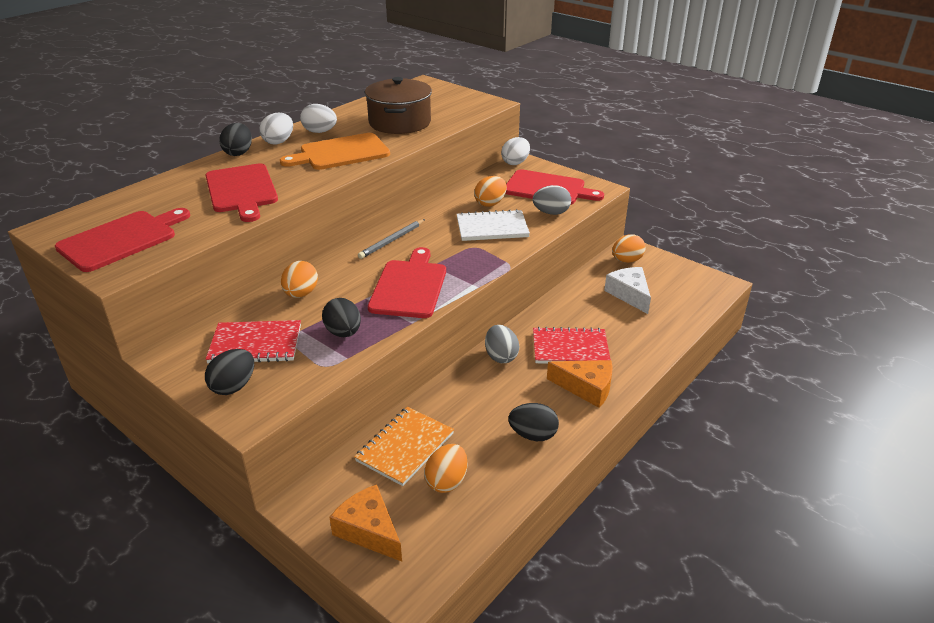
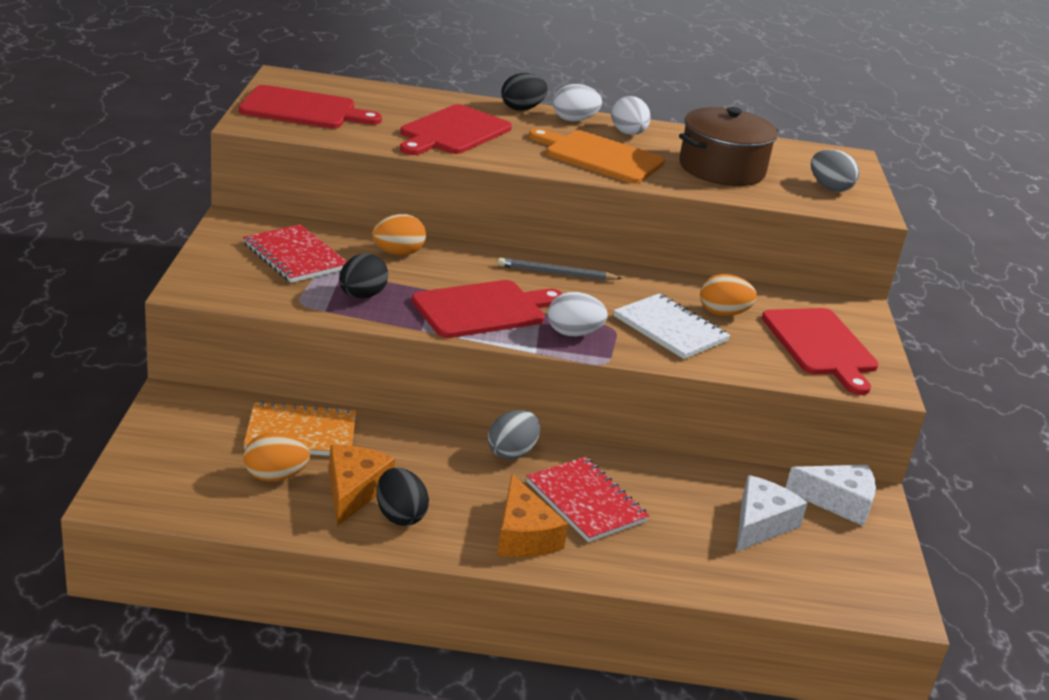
camera: 50 degrees right, 5 degrees down
black egg [205,349,254,395] -> none
orange cheese [329,484,402,562] -> orange cheese moved to [329,445,395,526]
white egg [501,137,530,165] -> white egg moved to [548,292,608,336]
grey egg [533,185,571,215] -> grey egg moved to [811,149,859,192]
orange egg [612,234,646,263] -> white cheese [785,465,876,526]

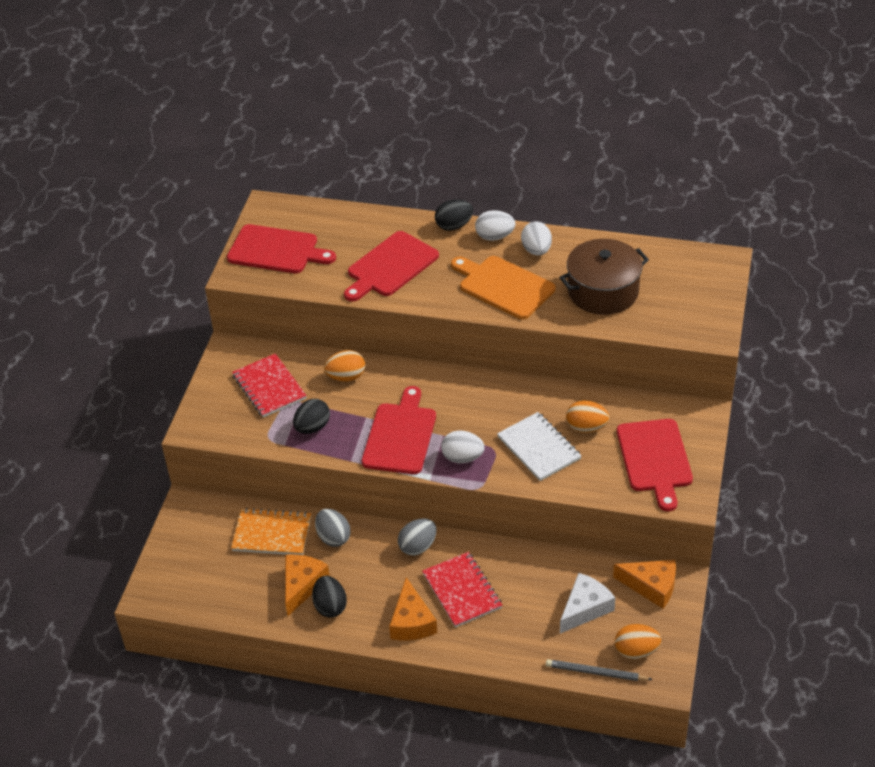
camera: 15 degrees right, 15 degrees up
orange egg [244,432,310,482] -> orange egg moved to [615,624,661,659]
red cutting board [412,280,563,338] -> red cutting board turned 60 degrees counterclockwise [362,386,436,474]
grey pencil [498,258,622,280] -> grey pencil moved to [546,659,653,681]
white cheese [785,465,876,526] -> orange cheese [613,560,676,609]
grey egg [811,149,859,192] -> grey egg moved to [315,509,351,547]

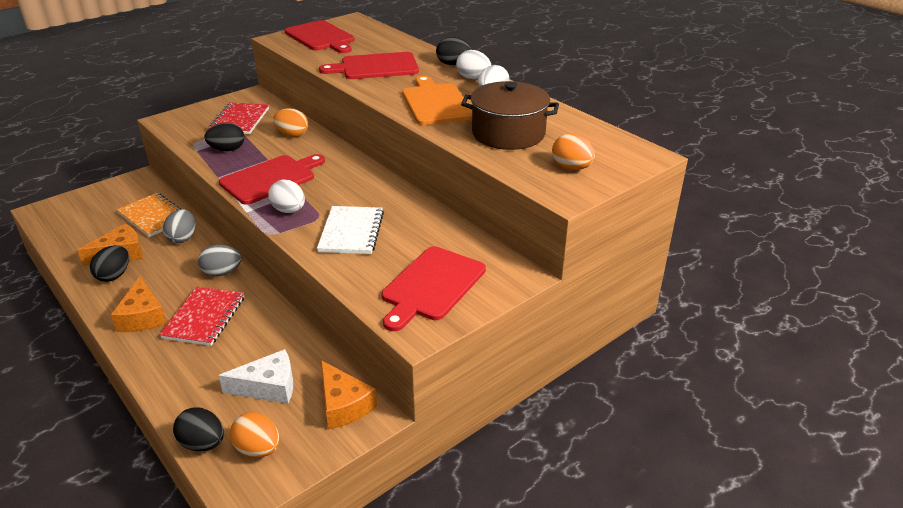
camera: 35 degrees right, 10 degrees down
orange cheese [389,577,437,640] -> orange cheese turned 45 degrees counterclockwise [111,276,167,332]
grey pencil [546,659,653,681] -> black egg [173,407,224,451]
orange egg [566,400,609,433] -> orange egg moved to [552,134,595,170]

